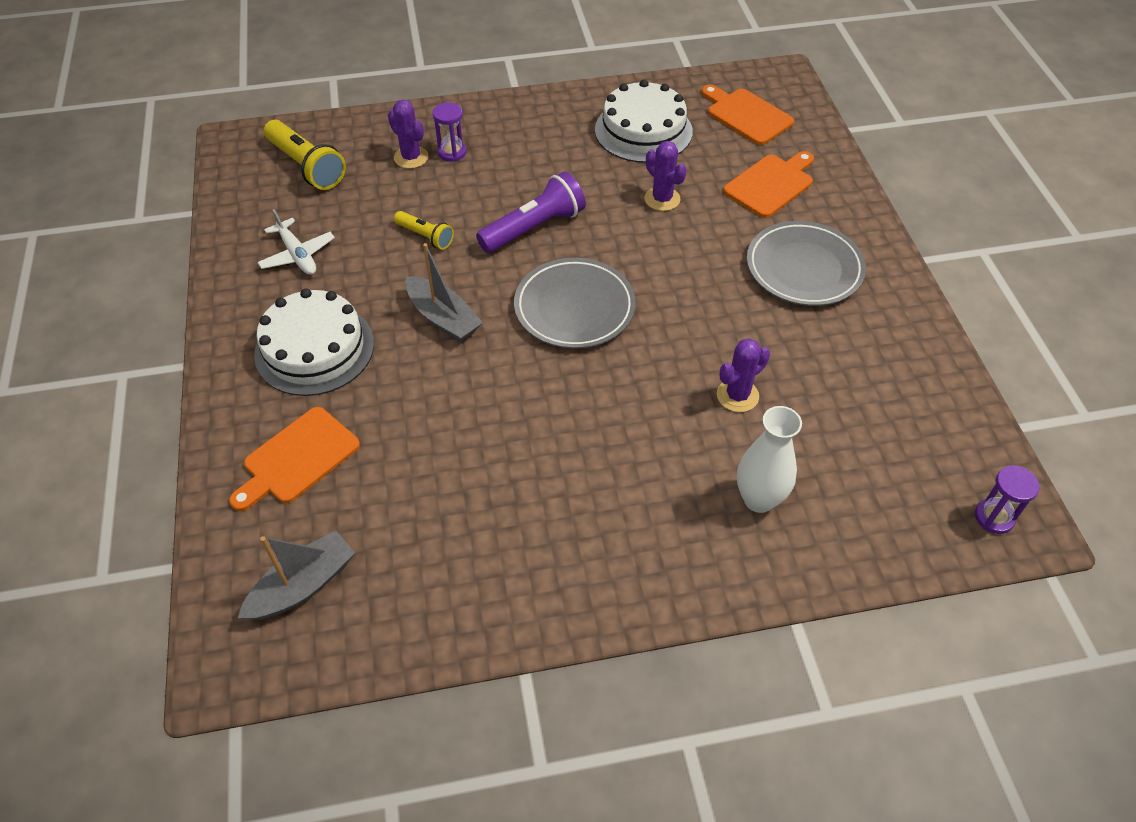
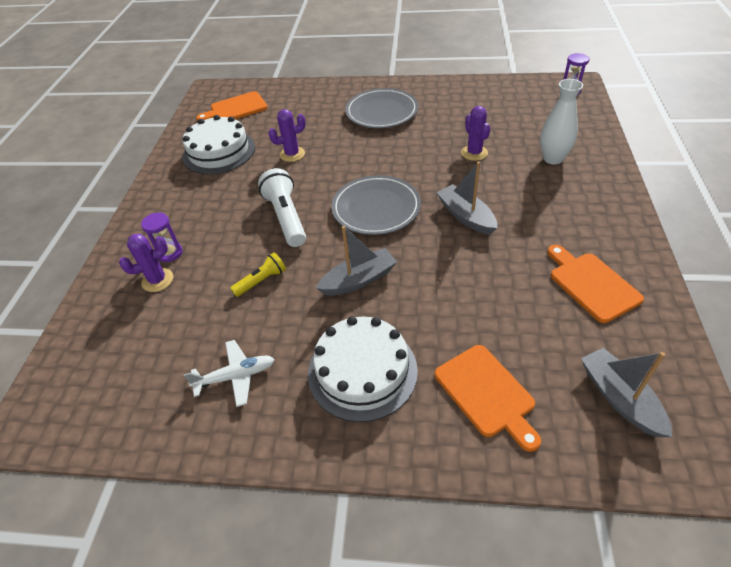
camera: 70 degrees left, 5 degrees down
yellow flashlight [264,120,346,190] -> none
purple flashlight [476,171,586,253] -> white flashlight [258,168,306,247]
orange cutting board [723,151,814,218] -> orange cutting board moved to [547,245,644,323]
none -> grey boat [436,162,497,235]

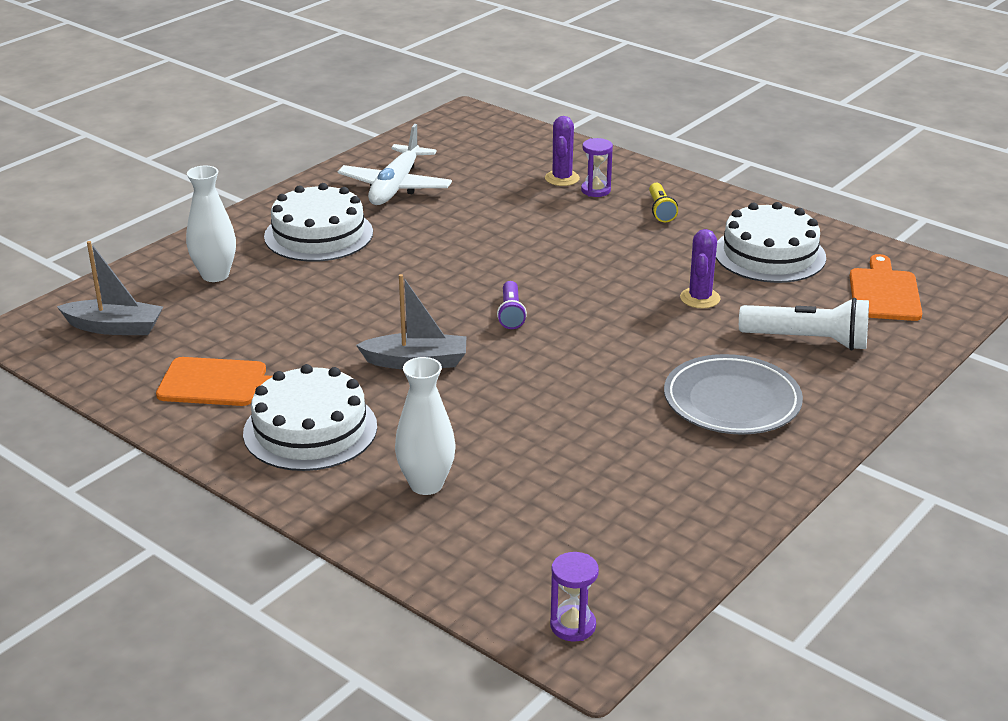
camera: 120 degrees right, 15 degrees down
white plane [184,340,275,407] -> white plane [338,124,452,205], size x1.58
yellow flashlight [230,252,286,297] -> yellow flashlight moved to [649,183,678,222]
white flashlight [258,168,306,247] -> white flashlight moved to [739,298,869,351]
grey boat [316,226,397,296] -> none
grey plate [331,175,421,235] -> purple flashlight [497,281,527,329]
orange cutting board [435,345,541,452] -> white vase [186,166,236,282]
purple cactus [461,106,490,161] -> none
none -> white cake [243,364,377,471]

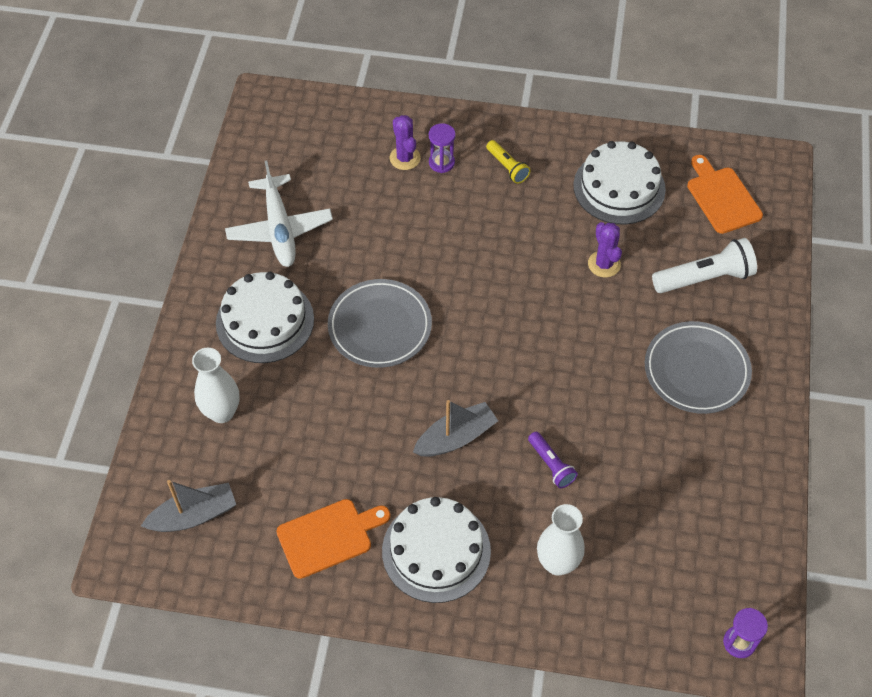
camera: 30 degrees left, 25 degrees up
purple flashlight [497,281,527,329] -> purple flashlight moved to [528,432,578,488]
none -> grey plate [328,279,432,368]

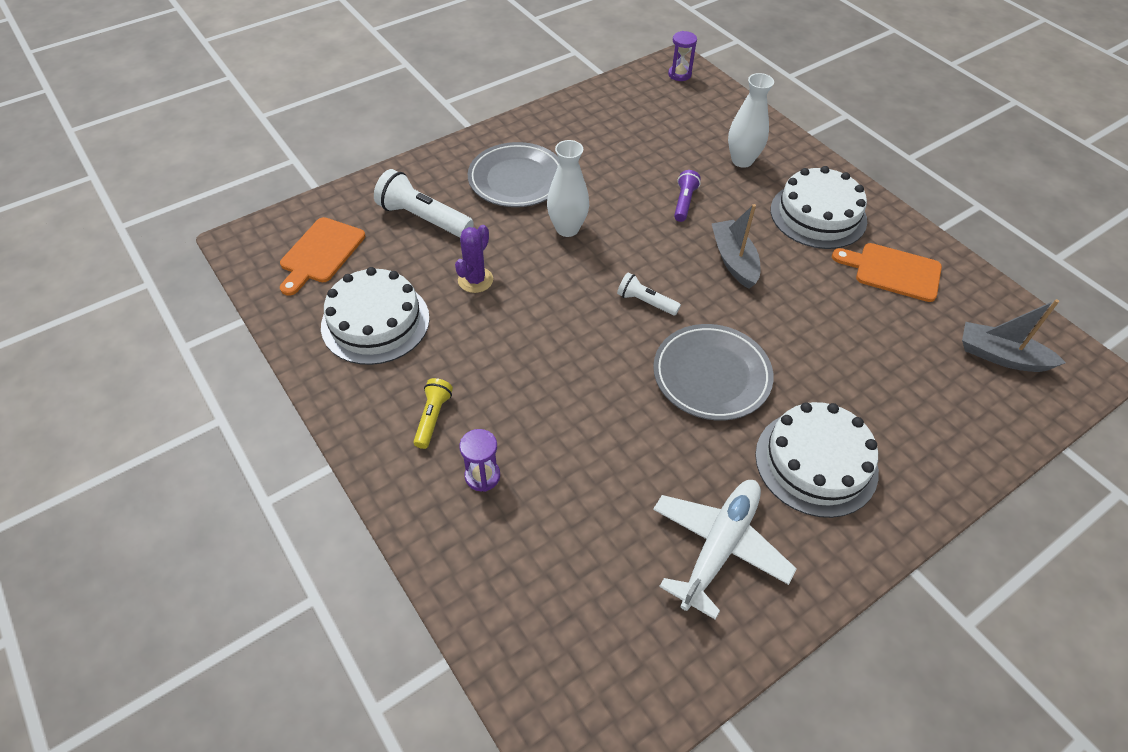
camera: 135 degrees left, 5 degrees down
white vase [192,348,240,423] -> white vase moved to [547,140,589,237]
purple cactus [390,115,421,170] -> none
grey boat [413,400,498,457] -> grey boat turned 60 degrees clockwise [711,204,760,289]
none -> white flashlight [617,273,681,316]

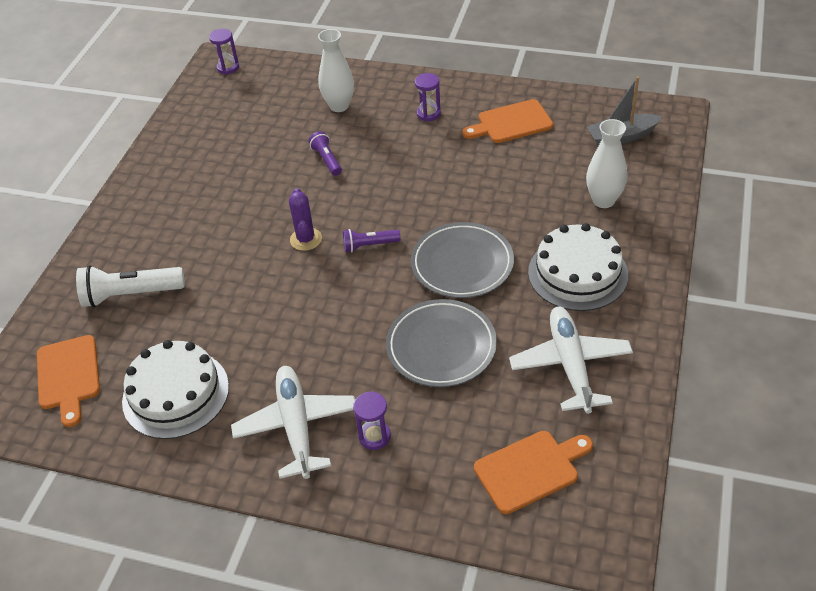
camera: 35 degrees left, 5 degrees down
yellow flashlight [413,378,453,449] -> white plane [231,366,355,479]
purple cactus [455,225,493,293] -> purple cactus moved to [289,188,322,251]
grey plate [468,142,560,207] -> grey plate moved to [386,299,497,387]
white vase [547,140,589,237] -> white vase moved to [586,119,627,208]
white flashlight [617,273,681,316] -> purple flashlight [343,229,400,252]
grey boat [711,204,760,289] -> none
white cake [771,166,867,249] -> purple hourglass [415,73,441,121]
none -> orange cutting board [474,431,593,514]

